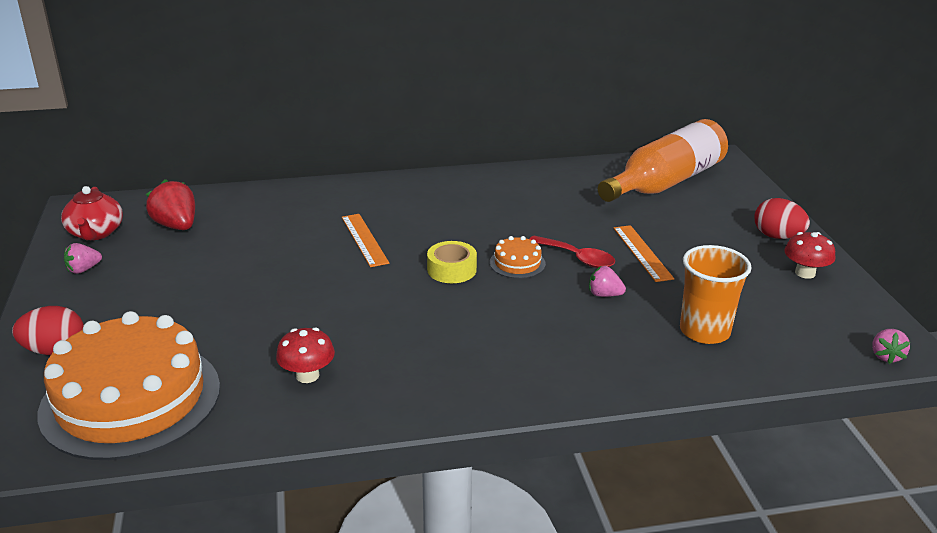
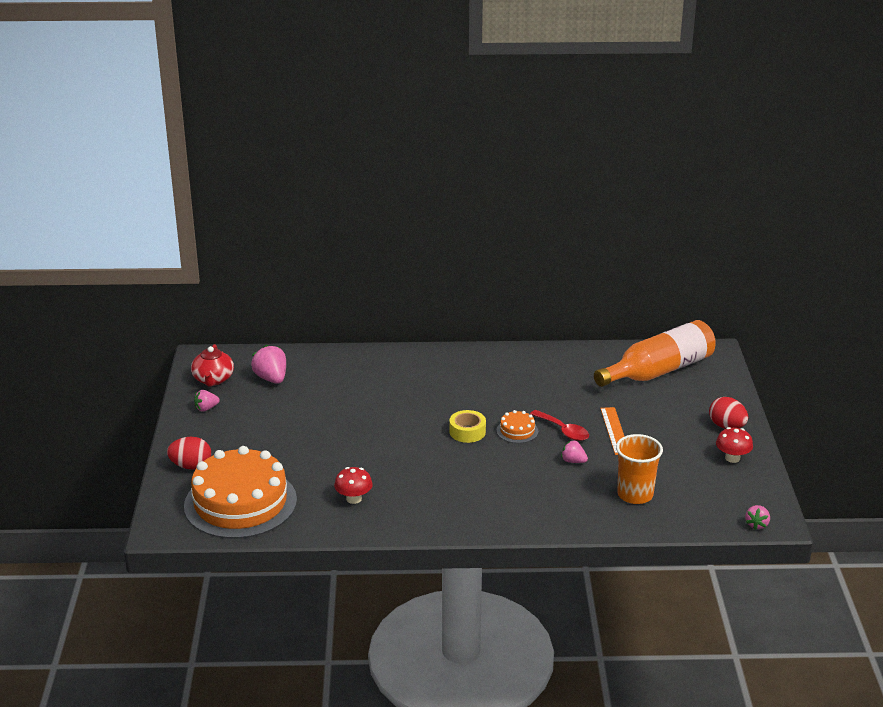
camera: 10 degrees right, 0 degrees up
red strawberry [146,179,195,230] -> pink strawberry [251,344,286,384]
orange ruler [342,214,389,267] -> none

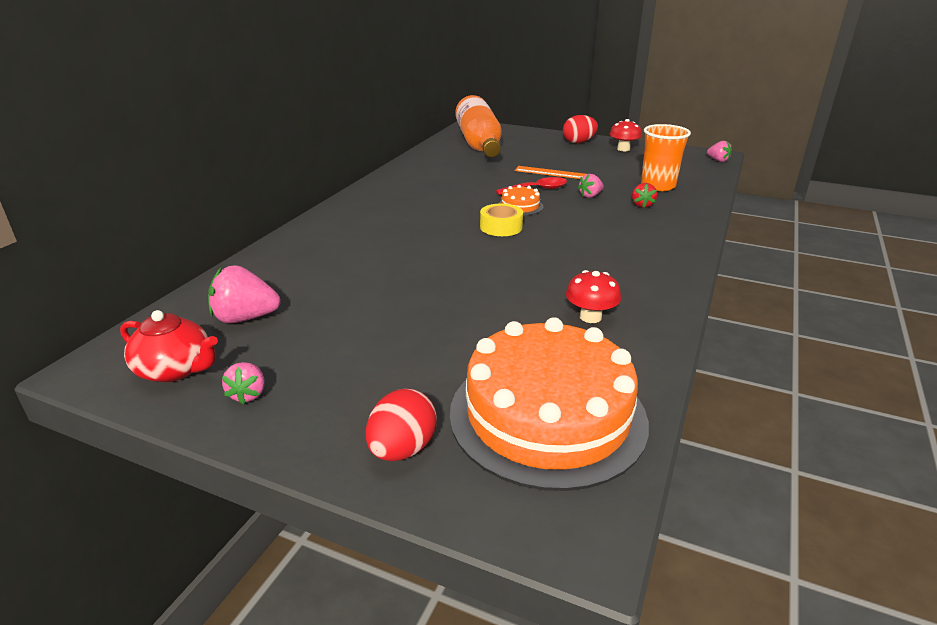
camera: 65 degrees left, 0 degrees up
none -> red strawberry [632,183,657,208]

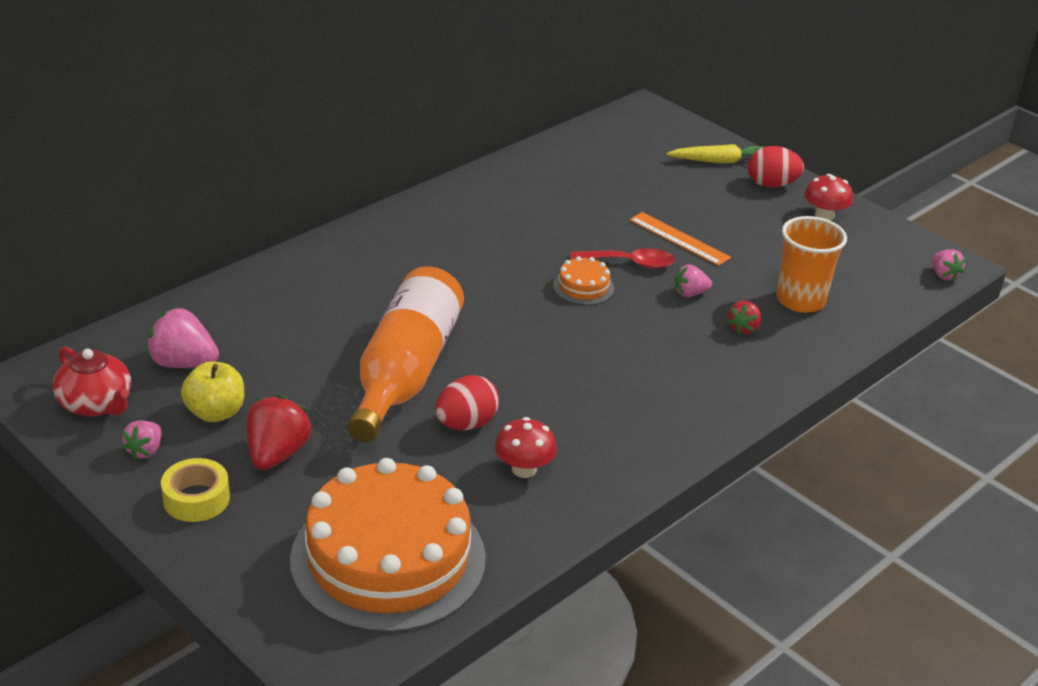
camera: 20 degrees right, 5 degrees up
red egg [366,389,437,461] -> red egg moved to [435,375,499,430]
orange bottle [455,95,502,157] -> orange bottle moved to [347,266,464,442]
yellow tape [480,204,523,236] -> yellow tape moved to [161,458,230,522]
none -> yellow apple [181,361,244,422]
none -> red strawberry [246,395,312,470]
none -> yellow carrot [666,144,764,163]

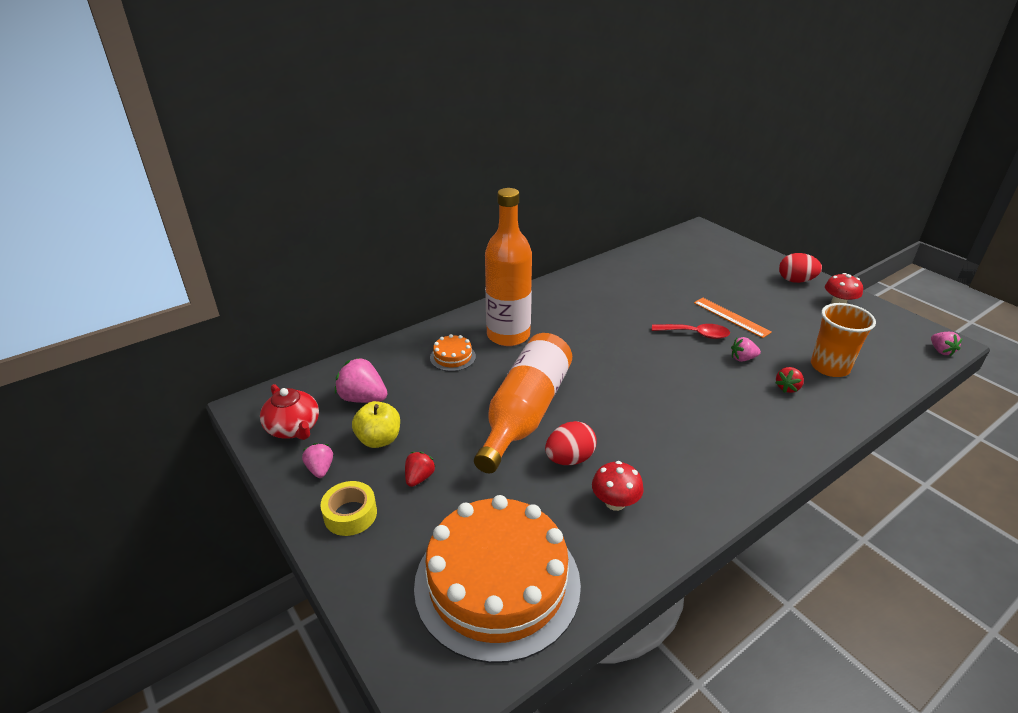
camera: 10 degrees right, 0 degrees up
pink strawberry [121,420,161,460] -> pink strawberry turned 135 degrees clockwise [302,443,333,478]
red strawberry [246,395,312,470] -> red strawberry [405,452,436,487], size x0.59
orange cake [553,256,614,305] -> orange cake moved to [430,334,476,371]
yellow carrot [666,144,764,163] -> none
none -> orange bottle [485,188,532,346]

